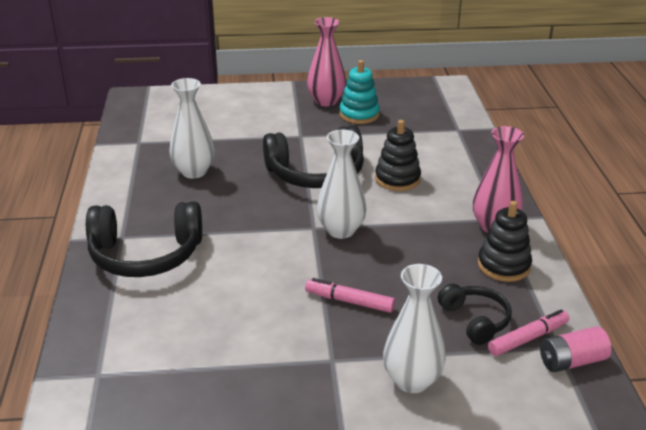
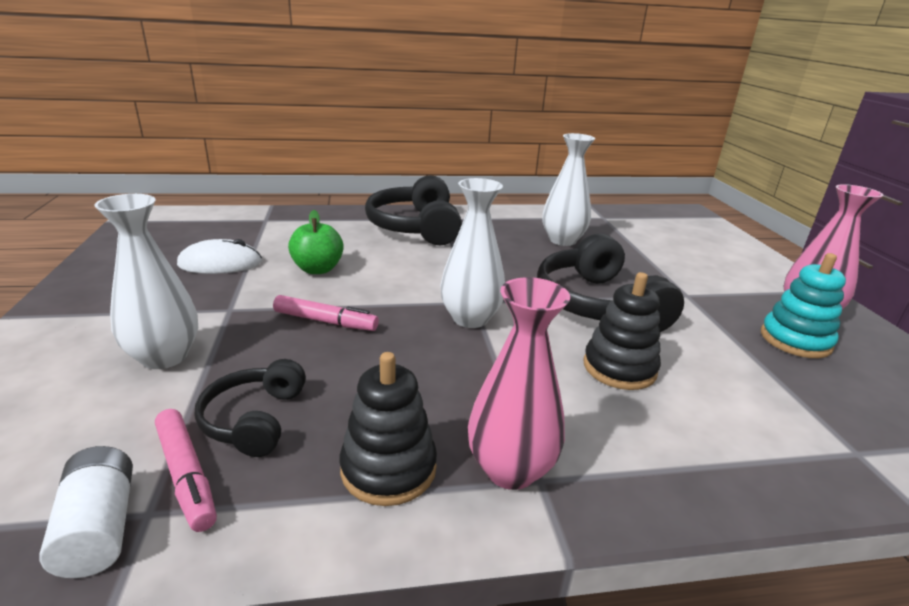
camera: 85 degrees right, 5 degrees down
pink marker [305,278,395,313] -> pink marker turned 90 degrees clockwise [273,295,379,331]
black headphones [438,284,512,345] -> black headphones turned 120 degrees clockwise [195,359,306,457]
pink battery [540,326,611,372] -> white battery [39,446,133,578]
none -> white mouse [177,239,262,274]
none -> green apple [288,210,344,274]

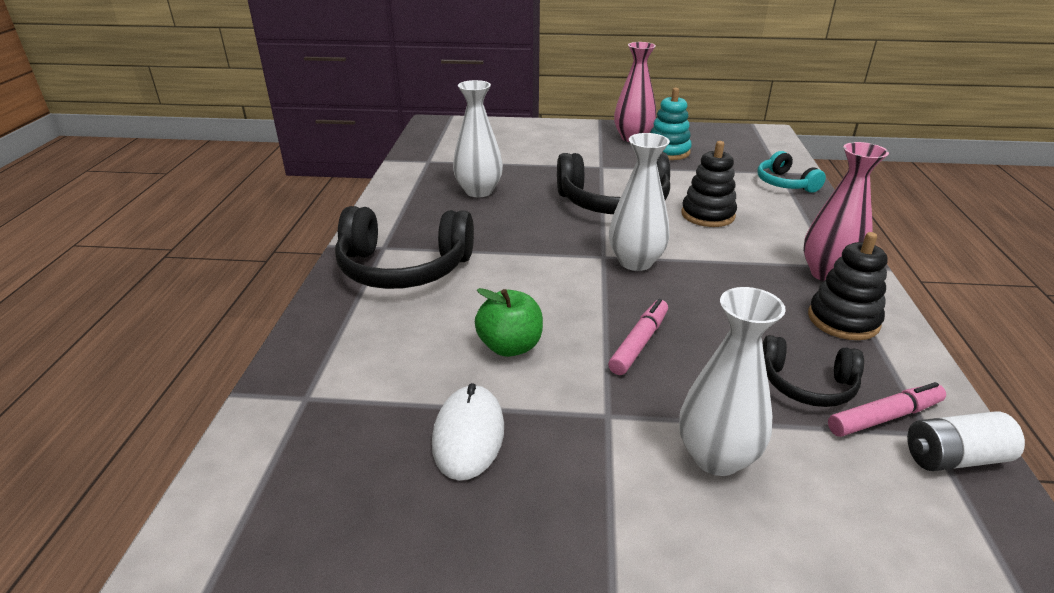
camera: 75 degrees left, 5 degrees up
none -> turquoise headphones [757,151,826,193]

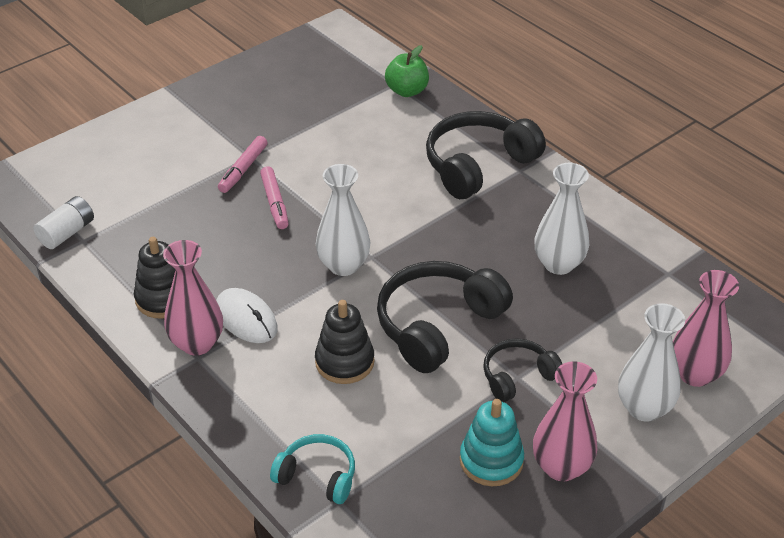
camera: 135 degrees right, 10 degrees up
white mouse [432,383,504,481] -> white mouse moved to [216,288,277,343]
green apple [475,288,543,357] -> green apple moved to [385,45,429,97]
white vase [679,287,786,476] -> white vase moved to [618,303,685,422]
black headphones [762,335,864,407] -> black headphones moved to [483,338,562,402]
pink marker [828,382,946,437] -> pink marker moved to [218,136,268,193]
none -> pink vase [673,270,739,387]

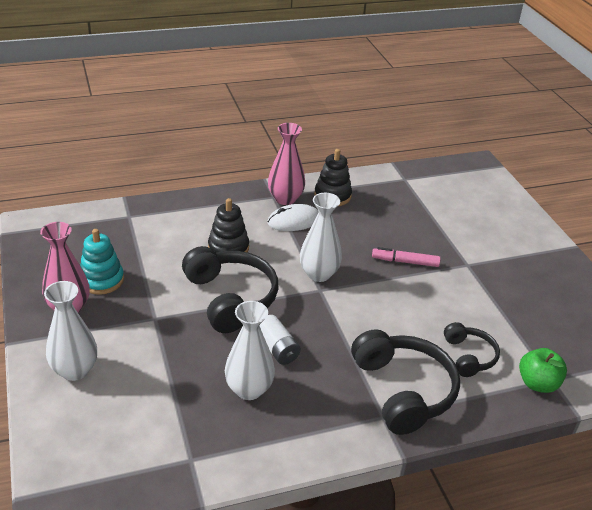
camera: 110 degrees right, 5 degrees down
white battery [34,196,94,249] -> white battery moved to [259,315,301,365]
pink marker [218,136,268,193] -> none
turquoise headphones [270,434,355,504] -> none
black headphones [483,338,562,402] -> black headphones moved to [444,322,500,377]
pink vase [673,270,739,387] -> none

